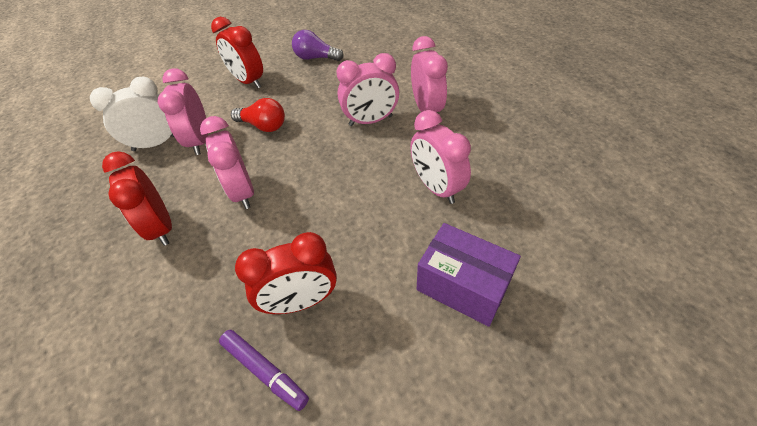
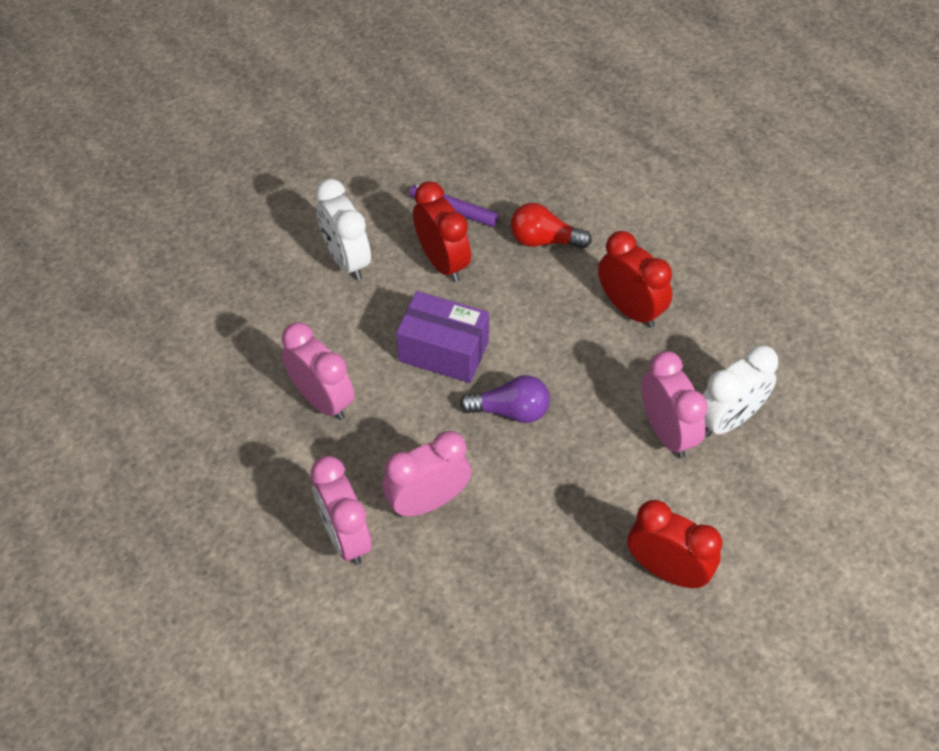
camera: 165 degrees right, 5 degrees up
pink clock [200,116,254,209] -> none
red light bulb [231,98,285,132] -> red light bulb moved to [510,203,592,249]
red clock [235,232,337,314] -> red clock turned 90 degrees clockwise [413,181,471,282]
purple light bulb [292,30,344,61] -> purple light bulb moved to [460,375,550,423]
purple box [417,223,521,327] -> purple box moved to [396,291,489,383]
none -> white clock [316,179,371,280]

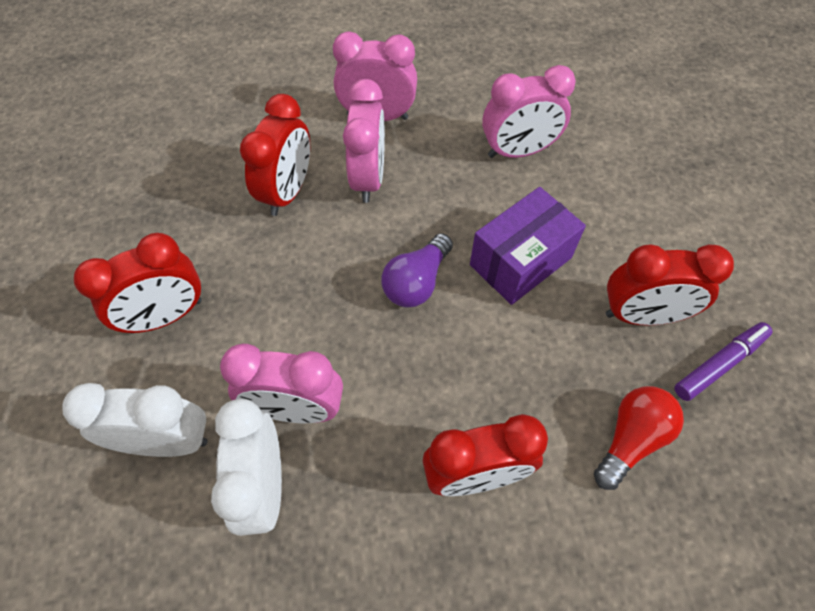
camera: 120 degrees right, 5 degrees up
white clock [316,179,371,280] -> white clock moved to [62,383,207,457]
none -> red clock [240,94,310,216]

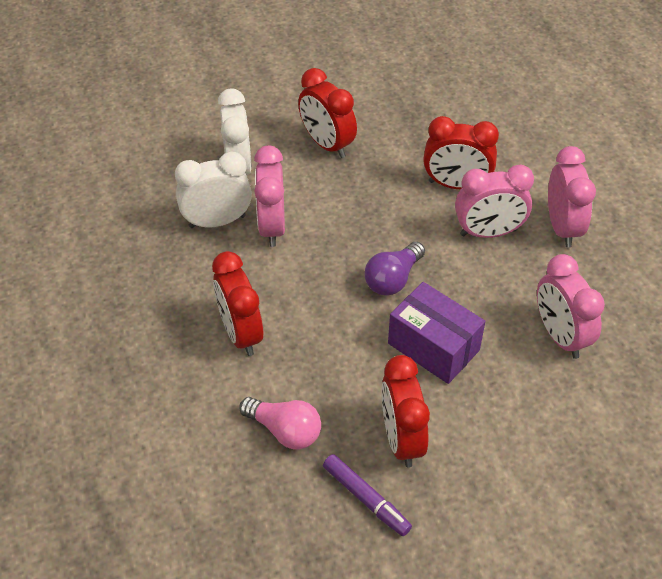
camera: 80 degrees right, 10 degrees down
purple light bulb [382,233,453,307] -> purple light bulb turned 75 degrees counterclockwise [365,242,425,296]
red light bulb [594,386,684,490] -> pink light bulb [239,397,321,449]

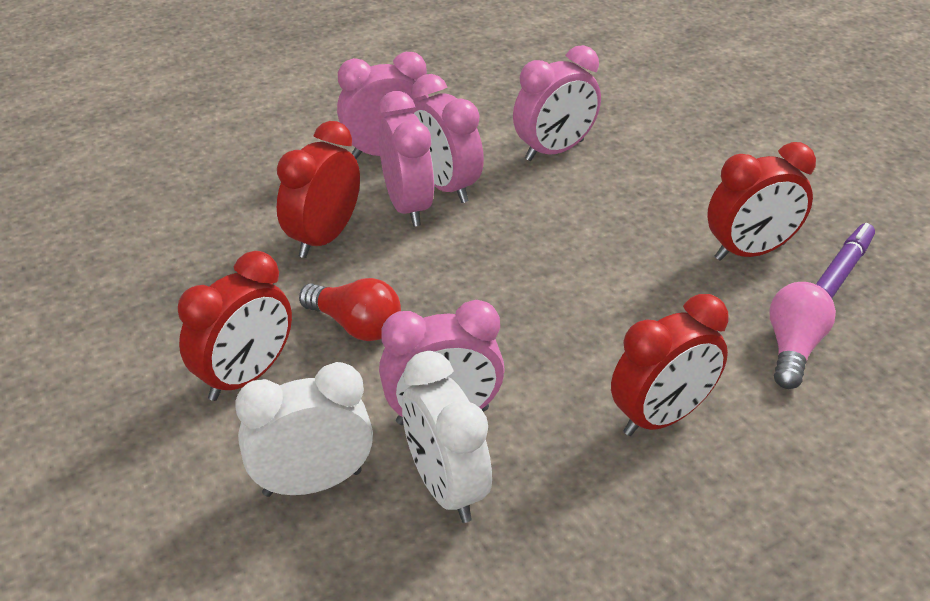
camera: 100 degrees left, 10 degrees down
purple light bulb [365,242,425,296] -> none
purple box [388,282,485,384] -> none
red clock [423,116,499,189] -> red clock turned 150 degrees counterclockwise [277,121,360,258]
none -> red light bulb [299,278,401,341]
none -> pink clock [410,74,484,203]

